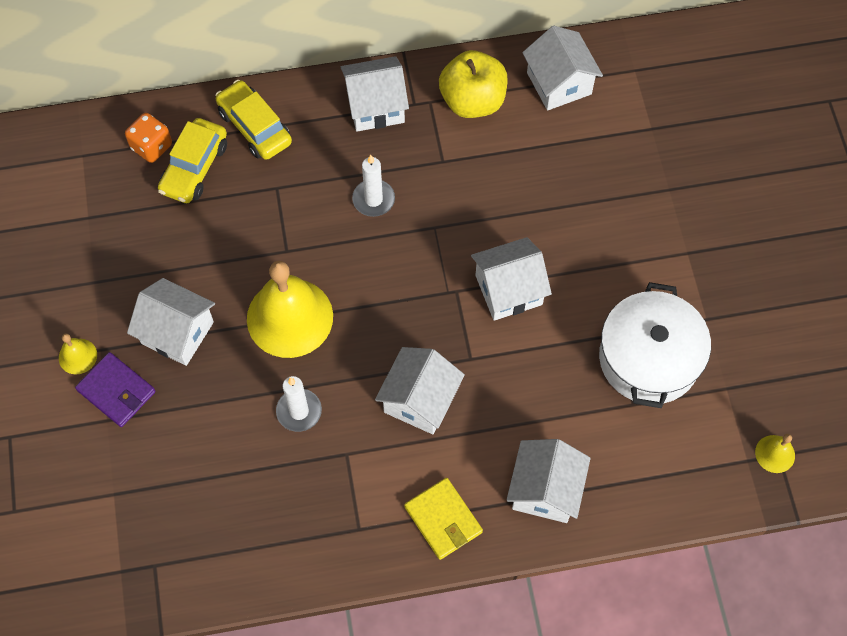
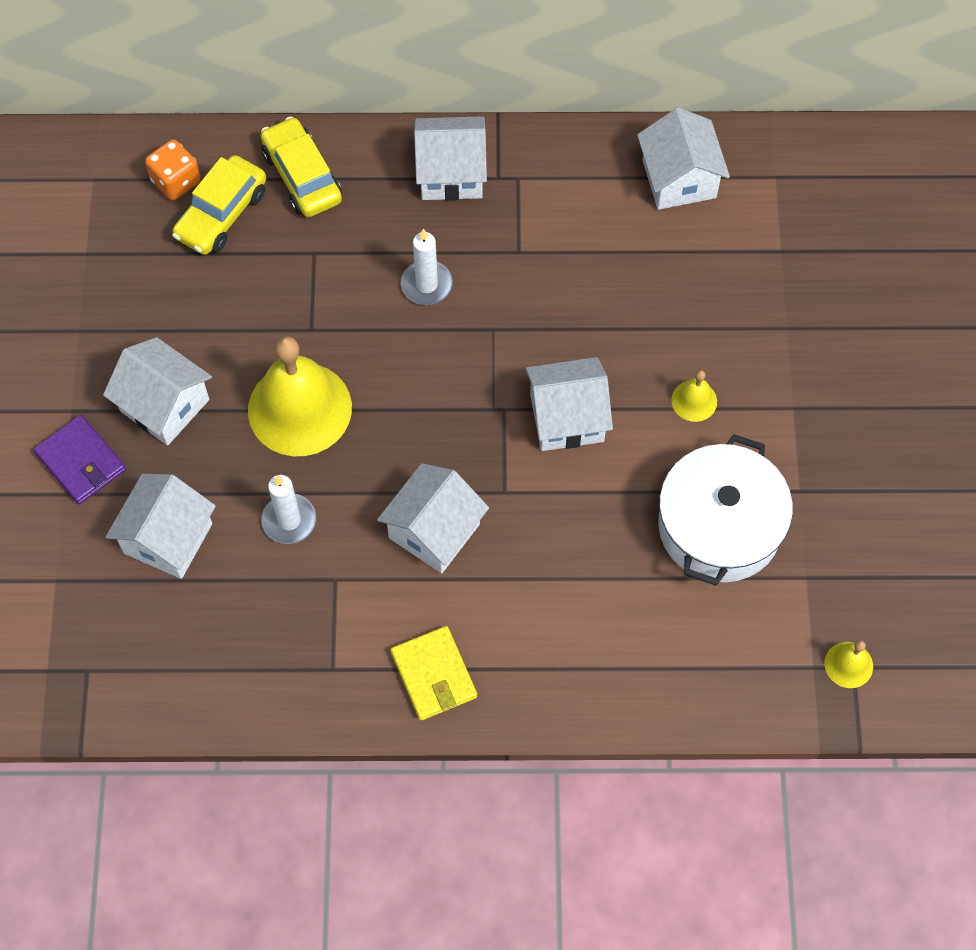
camera: 10 degrees right, 0 degrees up
yellow bell [59,334,97,374] -> yellow bell moved to [671,370,717,422]
yellow apple [439,50,508,118] -> none
white house [506,439,591,523] -> white house moved to [106,474,216,579]

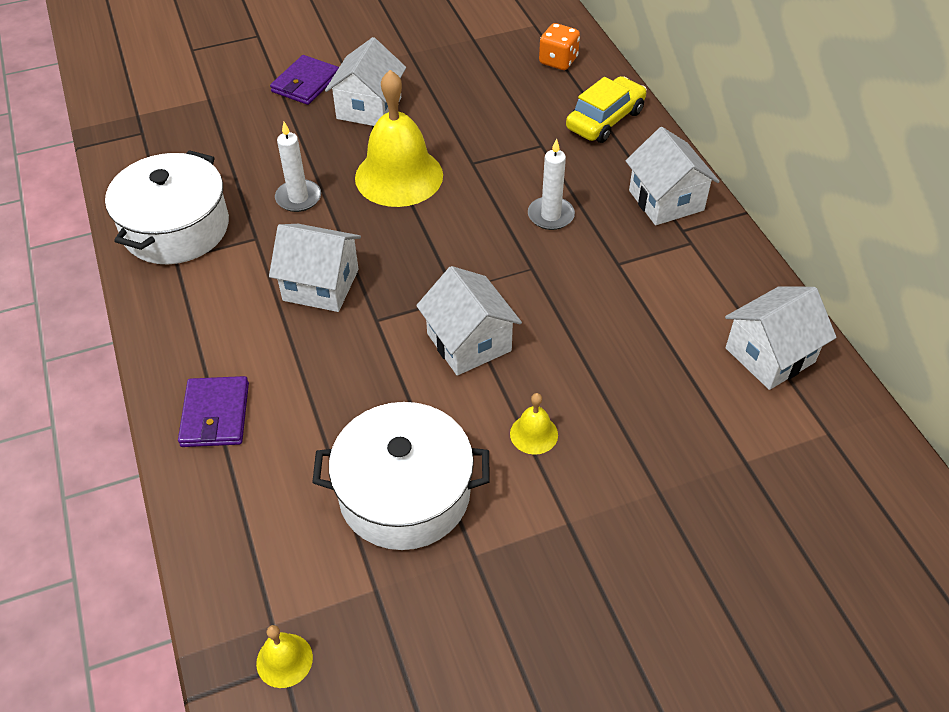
camera: 70 degrees right, 15 degrees down
white house [106,474,216,579] -> none
yellow car [172,155,266,255] -> none
yellow wallet [390,626,477,721] -> none
none -> white pot [105,150,229,264]
none -> purple wallet [178,376,249,447]

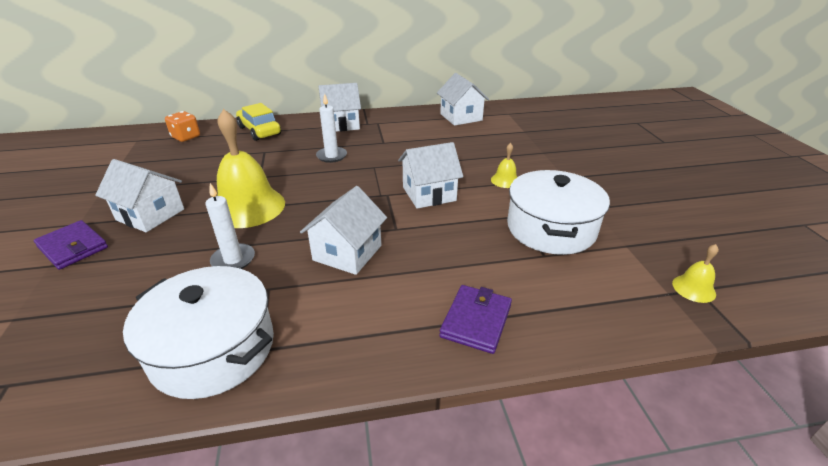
camera: 80 degrees left, 15 degrees down
purple wallet [178,376,249,447] -> purple wallet turned 75 degrees counterclockwise [439,285,512,354]

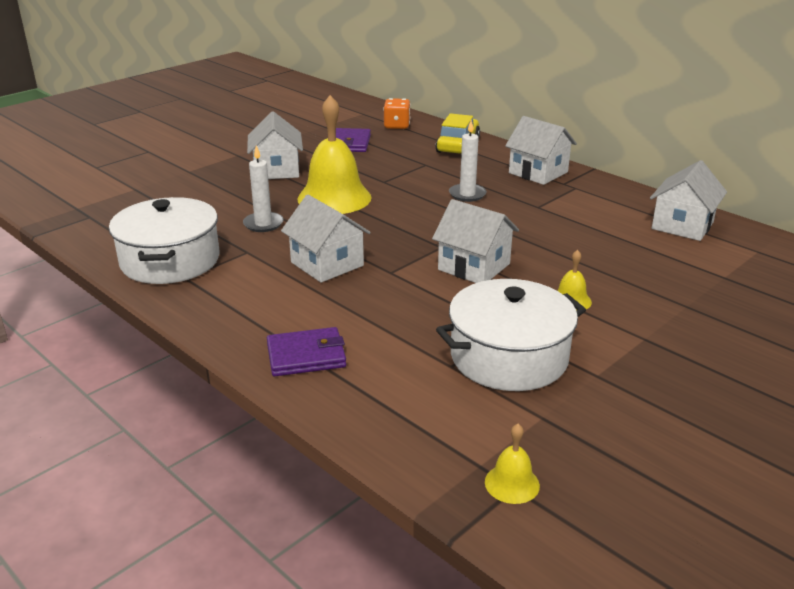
camera: 55 degrees right, 5 degrees down
purple wallet [34,220,108,270] -> purple wallet moved to [336,128,371,152]
white house [300,186,387,275] -> white house turned 60 degrees clockwise [281,195,371,283]

